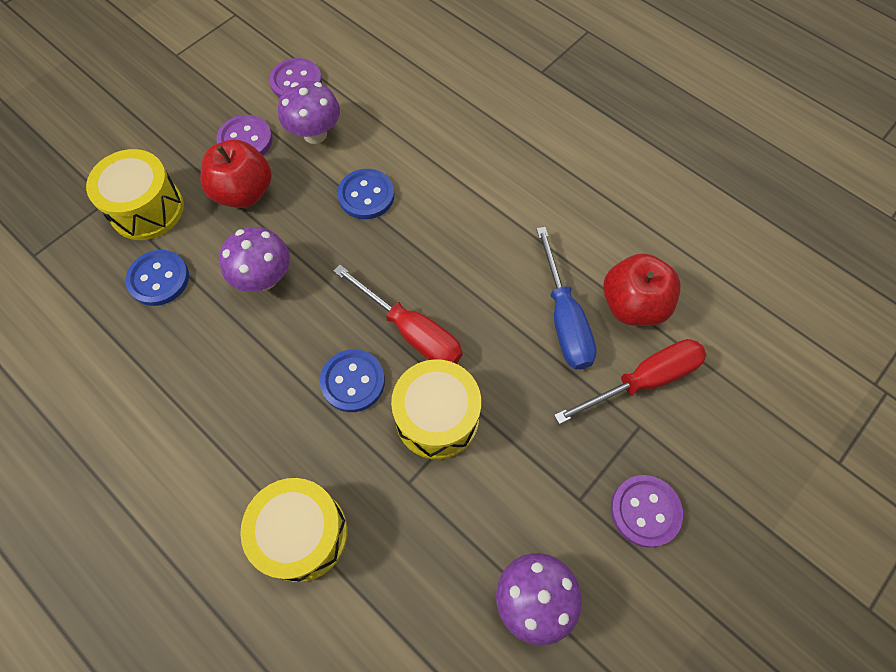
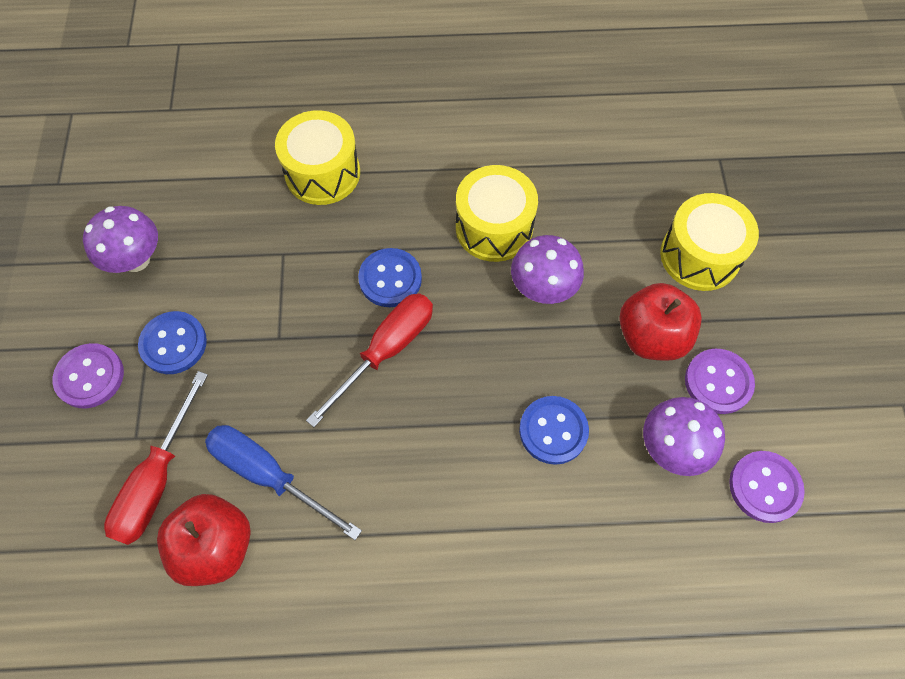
camera: 135 degrees right, 0 degrees up
blue button [125,250,189,306] -> blue button moved to [138,311,207,374]
red screwdriver [333,265,463,364] -> red screwdriver turned 135 degrees clockwise [306,293,433,427]
yellow drum [391,359,481,459] -> yellow drum moved to [456,165,538,262]

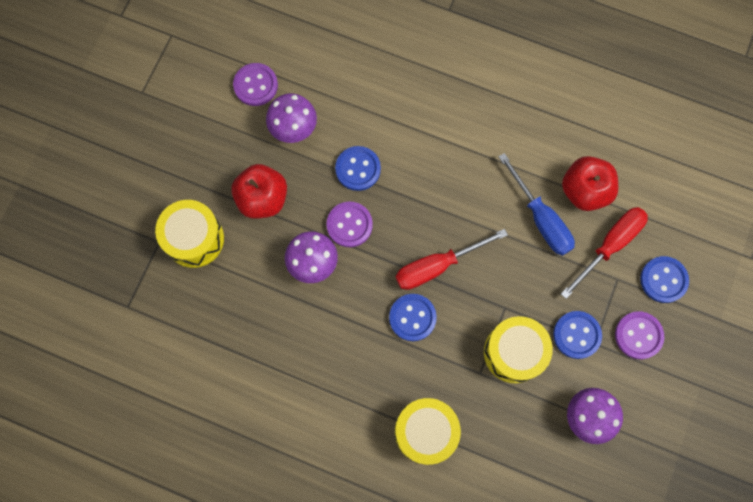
camera: 155 degrees left, 10 degrees up
yellow drum [456,165,538,262] -> yellow drum moved to [484,316,553,383]
purple button [685,349,755,414] -> purple button moved to [326,202,373,247]
none -> blue button [640,256,689,303]

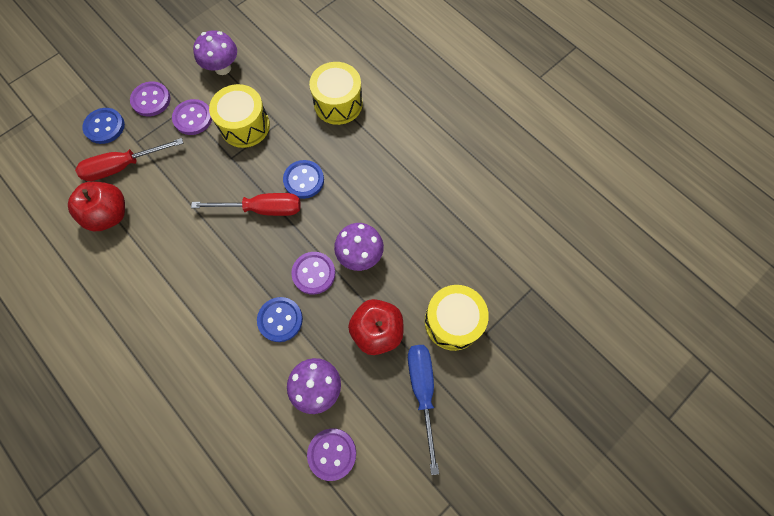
camera: 155 degrees left, 5 degrees down
blue screwdriver [499,153,575,256] -> blue screwdriver moved to [408,345,439,475]
blue button [553,311,602,359] -> purple button [172,99,212,135]

